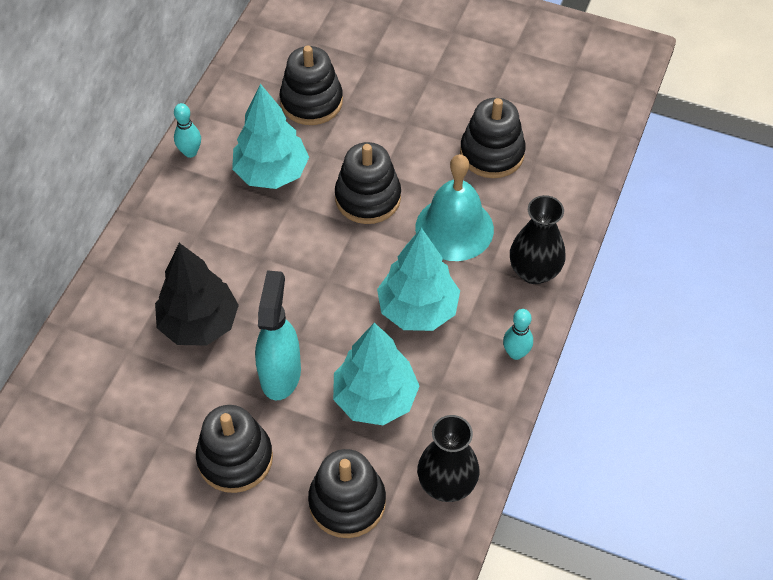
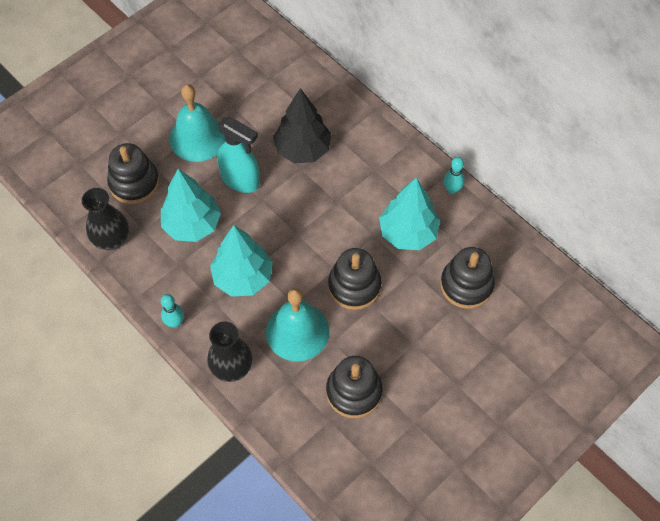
camera: 115 degrees right, 5 degrees up
black stacking toy [196,405,273,493] -> turquoise bell [169,84,226,162]

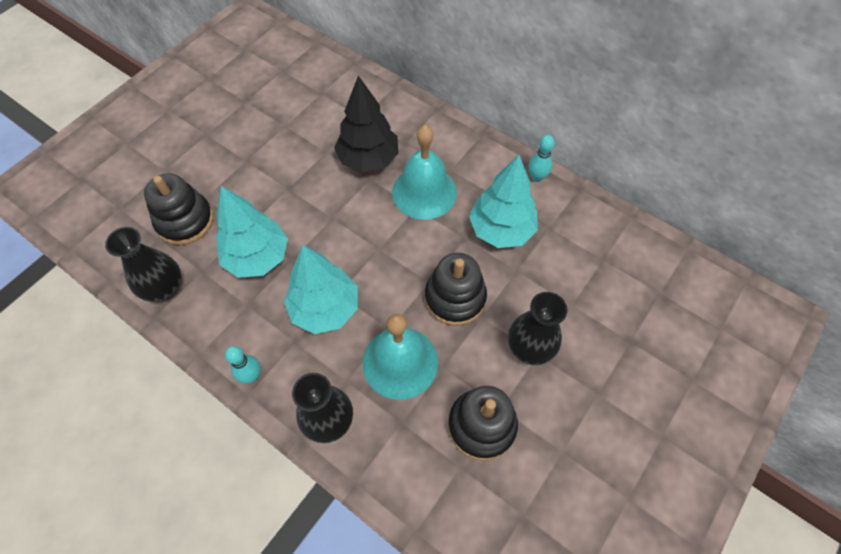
camera: 10 degrees left, 0 degrees up
turquoise bell [169,84,226,162] -> turquoise bell moved to [392,125,457,220]
turquoise spray bottle [217,116,260,193] -> none
black stacking toy [440,247,495,309] -> none
none -> black vase [508,292,567,365]

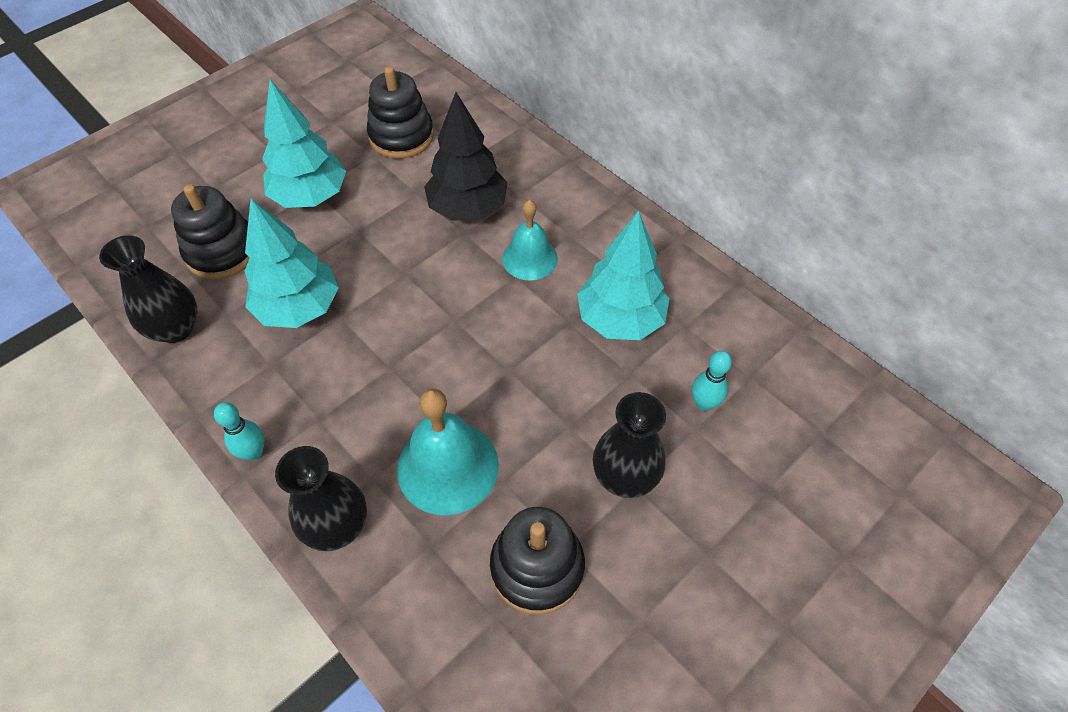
camera: 10 degrees right, 5 degrees down
turquoise tree [284,245,358,334] -> turquoise tree moved to [262,80,346,208]
turquoise bell [392,125,457,220] -> turquoise bell [502,200,558,281], size x0.65
black stacking toy [425,253,487,326] -> black stacking toy moved to [367,66,434,159]
turquoise bowling pin [529,135,554,182] -> turquoise bowling pin moved to [692,351,732,411]

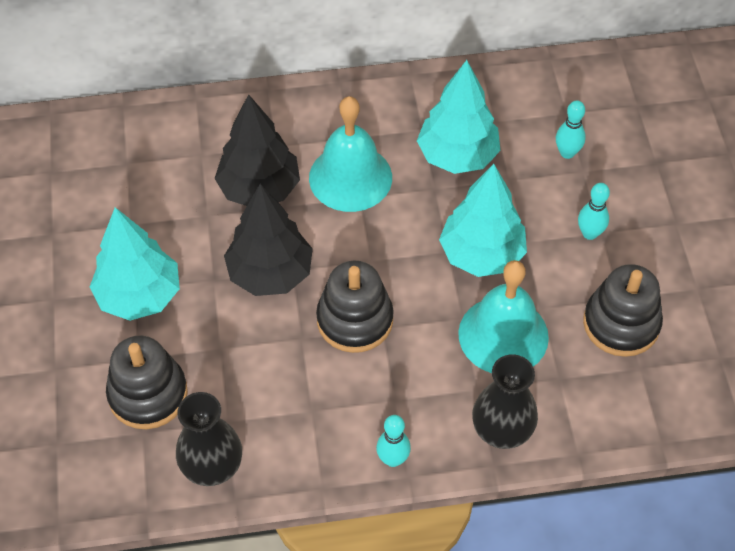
camera: 55 degrees left, 0 degrees up
turquoise tree [244,199,339,328] -> turquoise tree moved to [439,164,527,277]
black stacking toy [367,66,434,159] -> black stacking toy moved to [316,261,394,353]
turquoise bell [502,200,558,281] -> turquoise bell [309,96,392,212], size x1.54
black vase [593,392,666,498] -> turquoise bowling pin [578,183,610,240]
none -> black tree [224,184,313,296]

